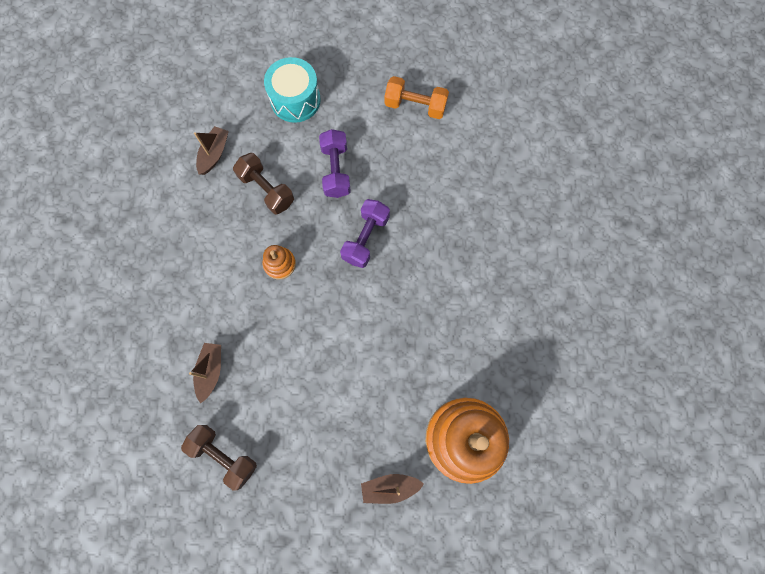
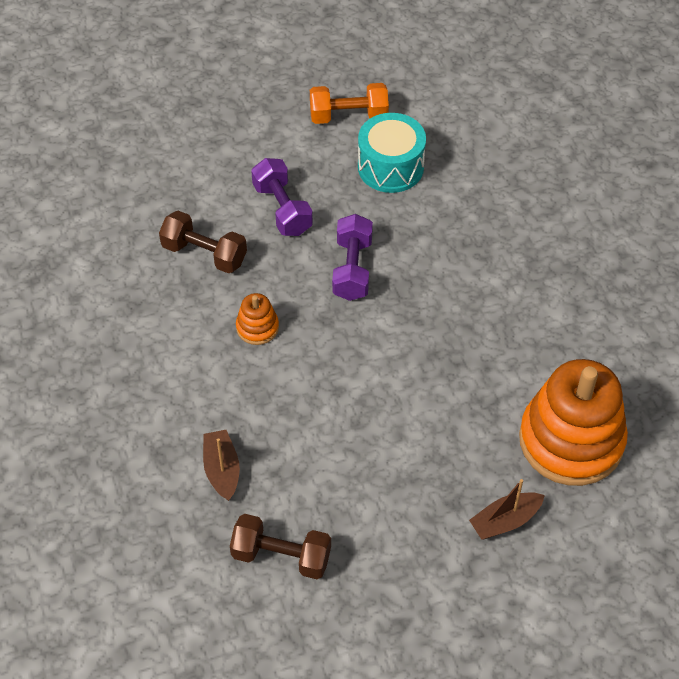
camera: 20 degrees left, 20 degrees down
brown boat [194,126,229,175] -> none
turquoise drum [264,57,321,123] -> turquoise drum moved to [358,113,426,193]

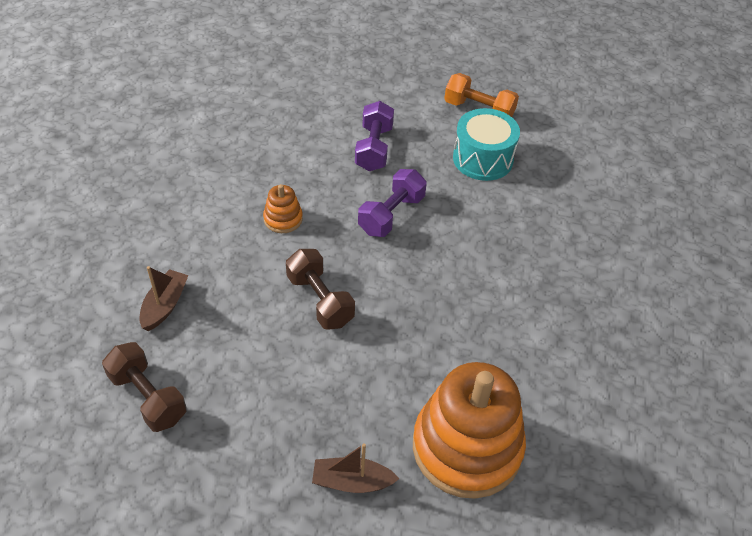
camera: 30 degrees right, 5 degrees down
brown dumbbell [159,211,247,273] -> brown dumbbell moved to [286,249,355,330]

